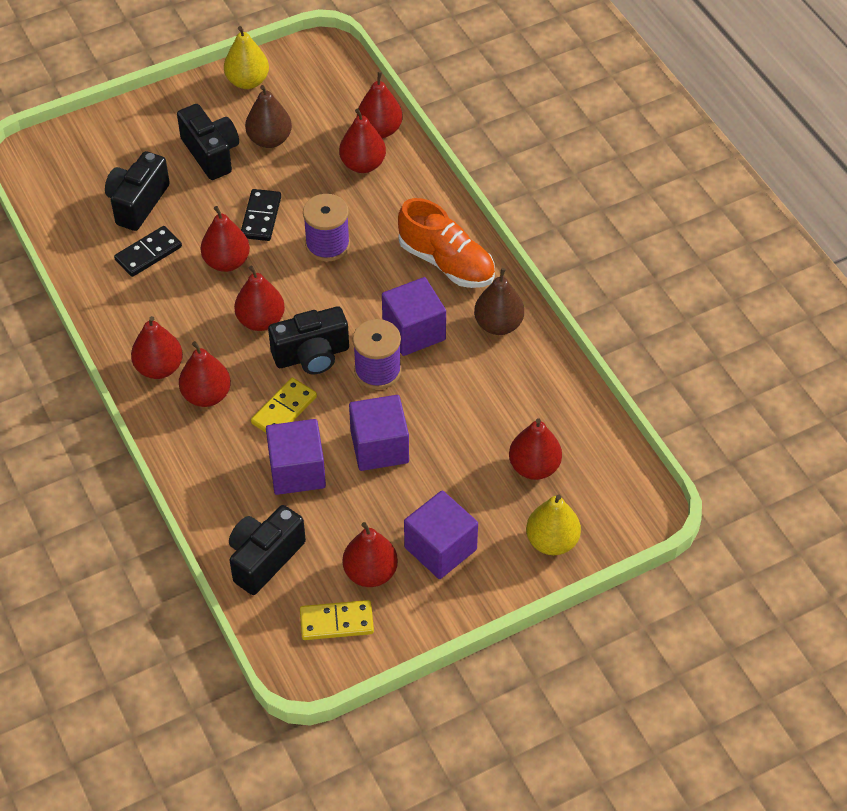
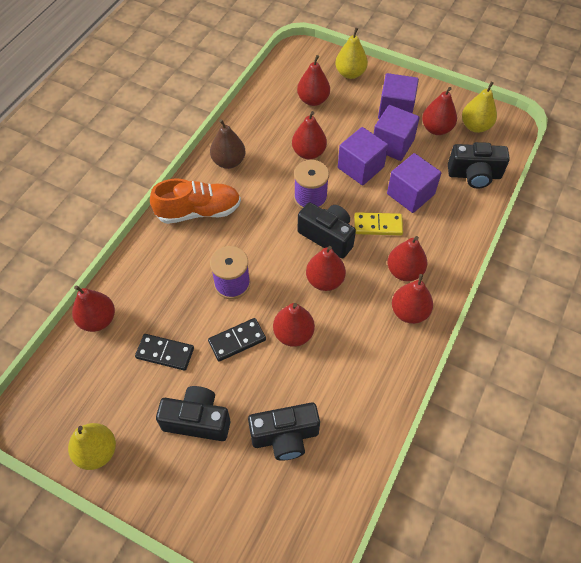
camera: 125 degrees left, 5 degrees up
black domino [114,226,182,277] -> black domino moved to [135,334,194,371]
black camera [177,104,239,180] -> black camera turned 75 degrees clockwise [156,386,230,441]
brown pear [245,85,292,148] -> none
yellow domino [300,600,374,640] -> yellow pear [462,82,497,133]
red pear [339,108,386,173] -> red pear moved to [292,111,327,159]
purple cube [382,277,446,356] -> purple cube moved to [374,105,420,161]
orange shoe [398,198,495,288] -> orange shoe turned 75 degrees clockwise [150,178,241,224]

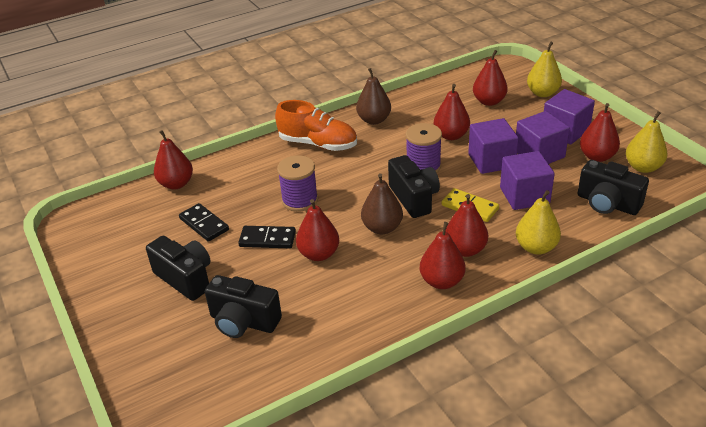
camera: 35 degrees right, 20 degrees down
yellow pear [68,423,116,470] -> yellow pear moved to [516,190,561,255]
red pear [306,246,346,291] -> brown pear [361,173,403,234]

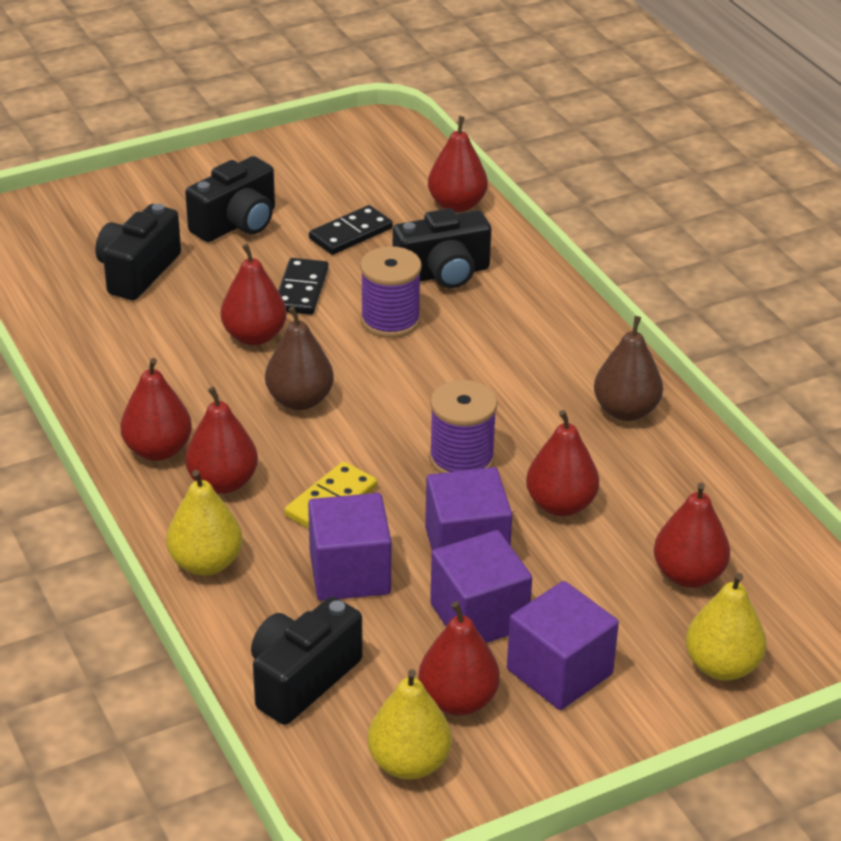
camera: 90 degrees right, 0 degrees up
orange shoe [275,100,357,151] -> none
black camera [388,155,440,218] -> black camera moved to [393,208,491,288]

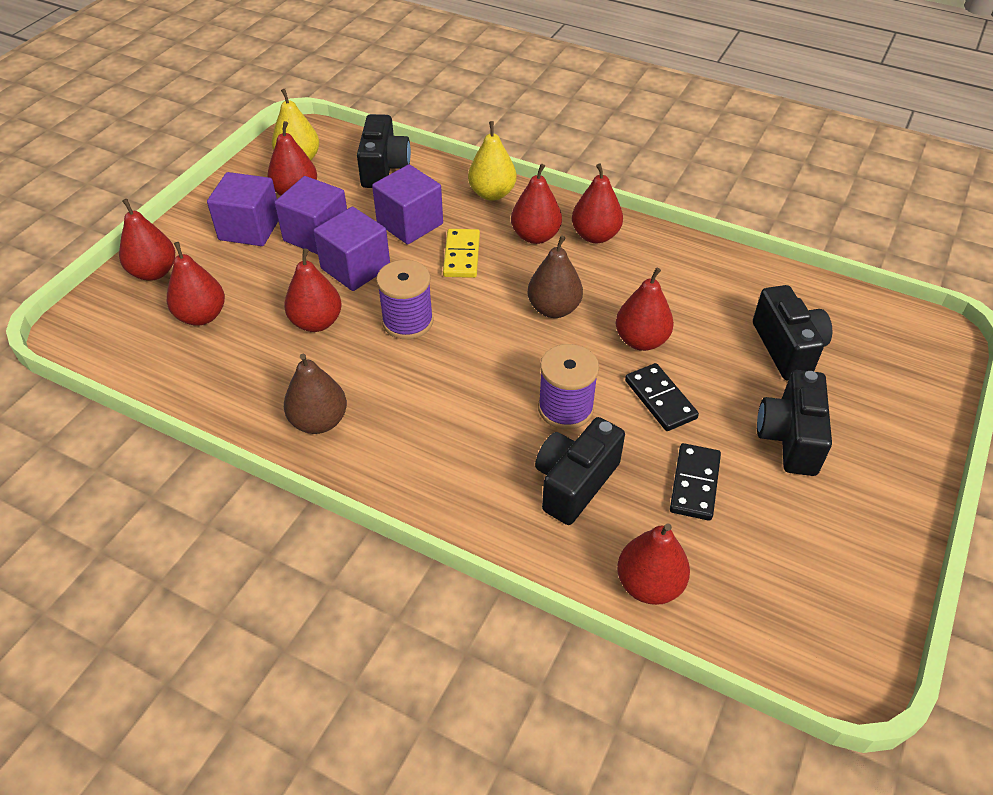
camera: 145 degrees right, 10 degrees up
yellow pear [686,573,766,681] -> red pear [119,199,175,281]

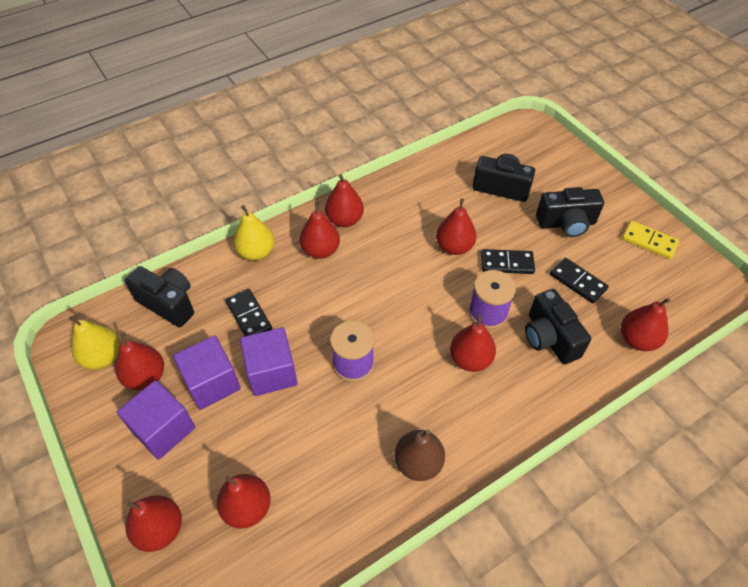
camera: 60 degrees left, 5 degrees up
red pear [284,248,342,332] -> red pear moved to [450,315,496,372]
purple cube [372,164,443,244] -> black domino [226,289,272,336]
yellow domino [443,229,480,278] -> yellow domino moved to [622,221,680,259]
brown pear [527,236,583,318] -> none
black camera [757,370,832,476] -> black camera turned 45 degrees counterclockwise [536,187,604,237]

